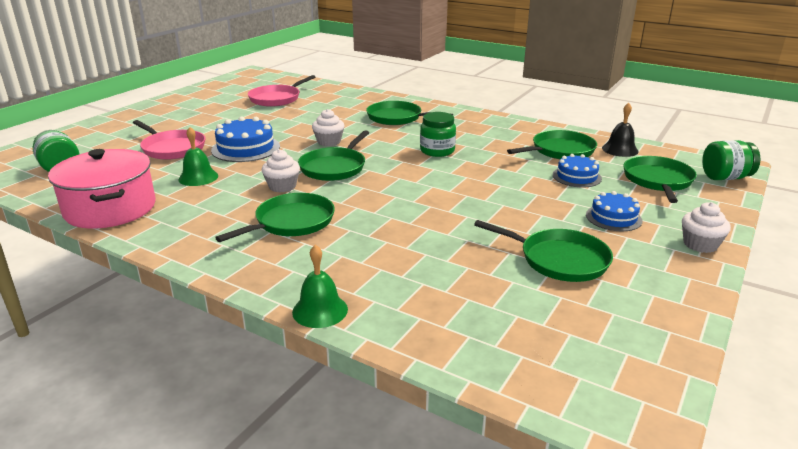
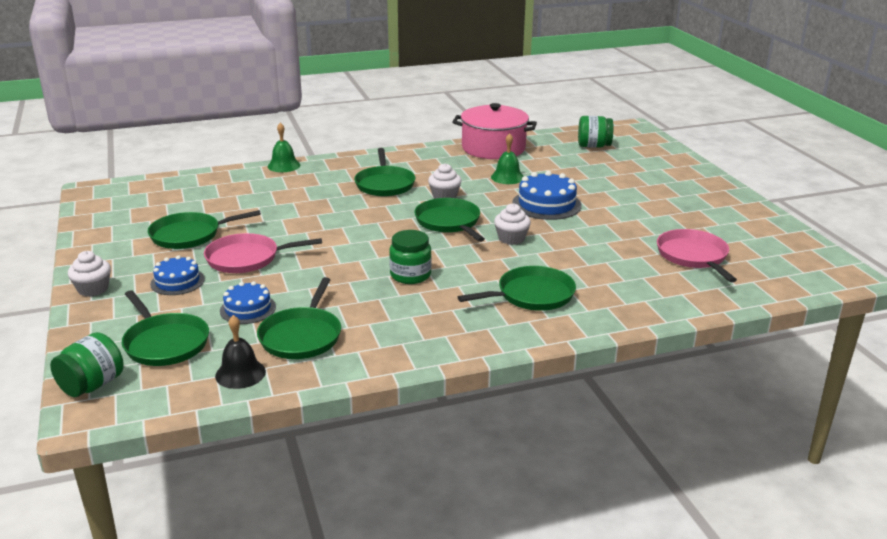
camera: 130 degrees right, 0 degrees up
pink pan [133,120,205,160] -> pink pan moved to [204,233,322,273]

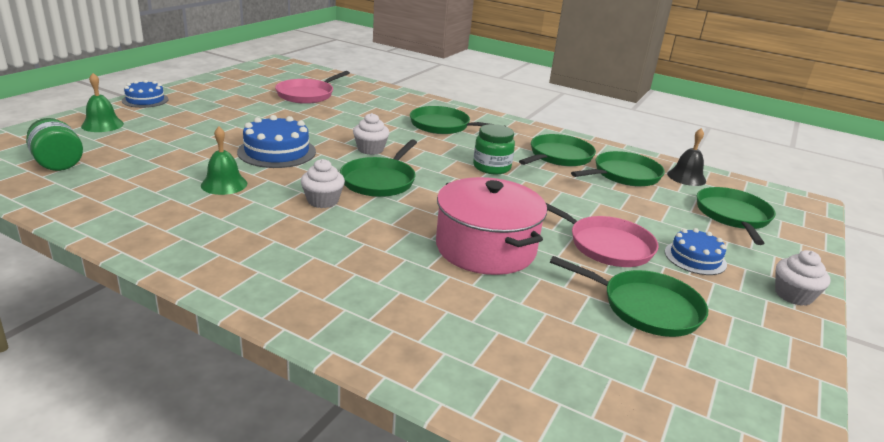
camera: 135 degrees left, 0 degrees up
green jar [50,332,124,397] -> none
blue cake [220,281,276,324] -> blue cake moved to [122,80,169,108]
green bell [268,123,301,172] -> green bell moved to [81,73,124,132]
green pan [354,148,415,196] -> green pan moved to [519,134,596,166]
pink pot [453,103,537,159] -> pink pot moved to [436,177,547,275]

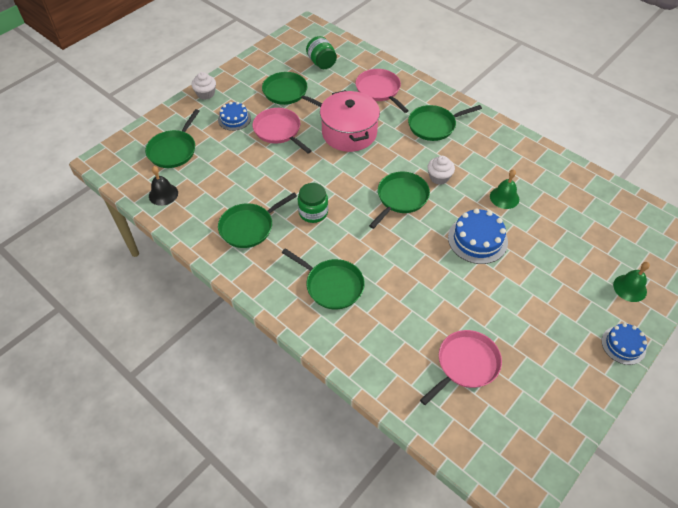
camera: 165 degrees left, 25 degrees up
green jar [26,118,83,171] -> green jar moved to [306,36,337,69]
white cupcake [353,113,389,155] -> none
green pan [571,151,665,186] -> green pan moved to [408,105,482,141]
none -> pink pan [355,69,409,113]

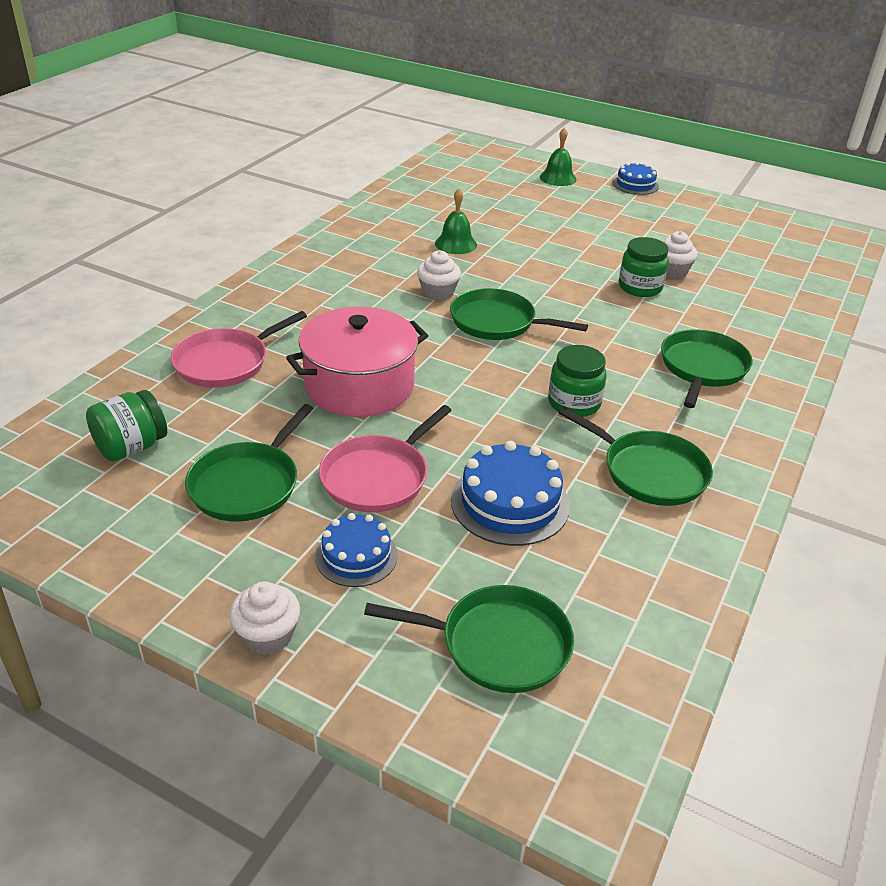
camera: 105 degrees left, 15 degrees down
black bell [149,166,178,206] -> none
green pan [408,105,482,141] -> none
pink pan [420,330,502,405] -> none
blue cake [448,208,508,264] -> blue cake moved to [451,441,570,546]
none -> green jar [619,237,669,297]
none -> white cupcake [662,231,698,279]

